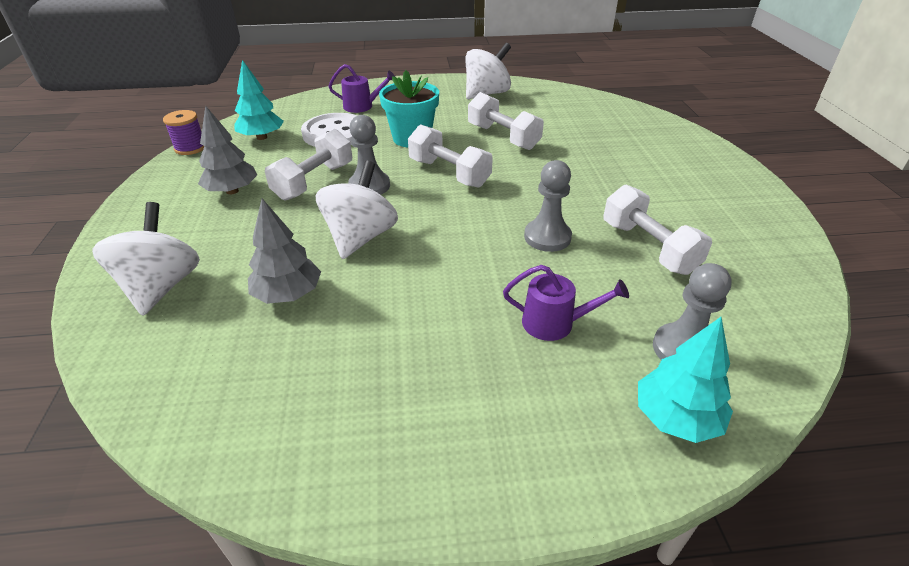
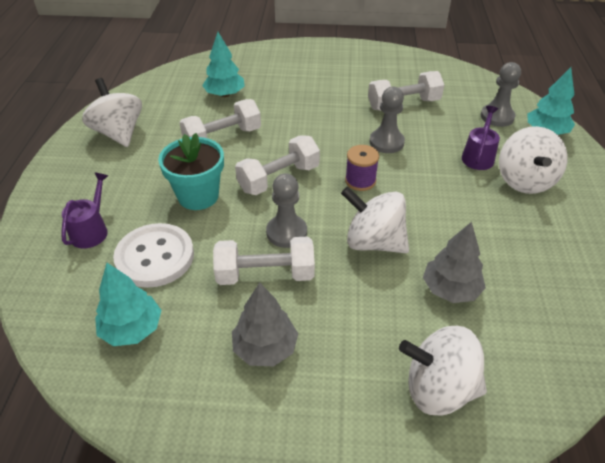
camera: 80 degrees left, 5 degrees up
purple spool [163,110,204,155] -> purple spool moved to [345,145,379,191]
white dumbbell [265,129,352,201] -> white dumbbell turned 45 degrees counterclockwise [213,236,315,285]
none -> turquoise tree [202,32,245,97]
none -> white spinning top [499,126,568,194]

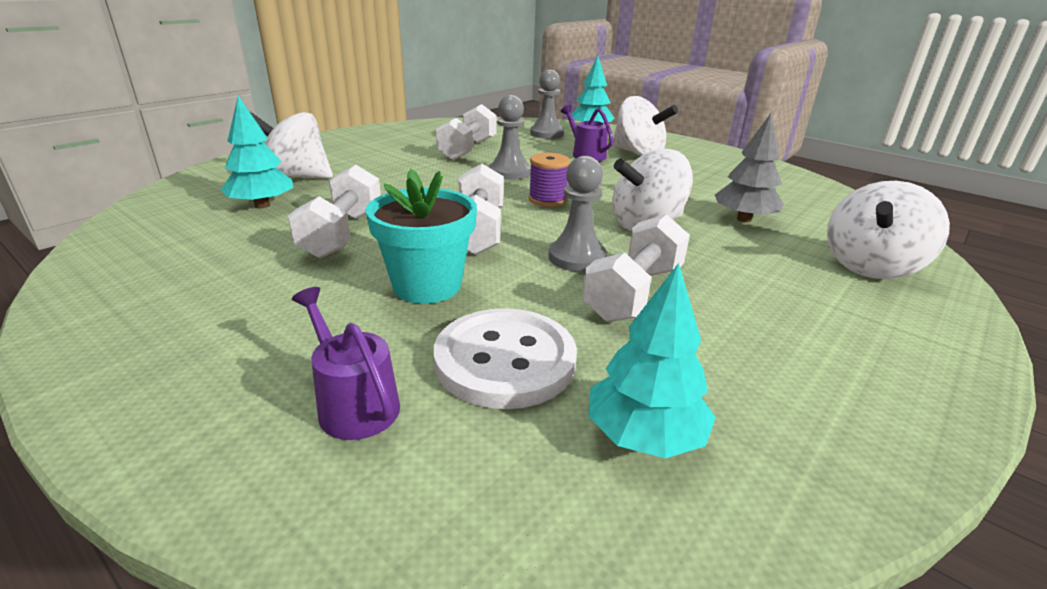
camera: 55 degrees left, 15 degrees down
white spinning top [82,78,142,147] -> white spinning top moved to [250,112,333,178]
grey tree [232,282,298,366] -> none

